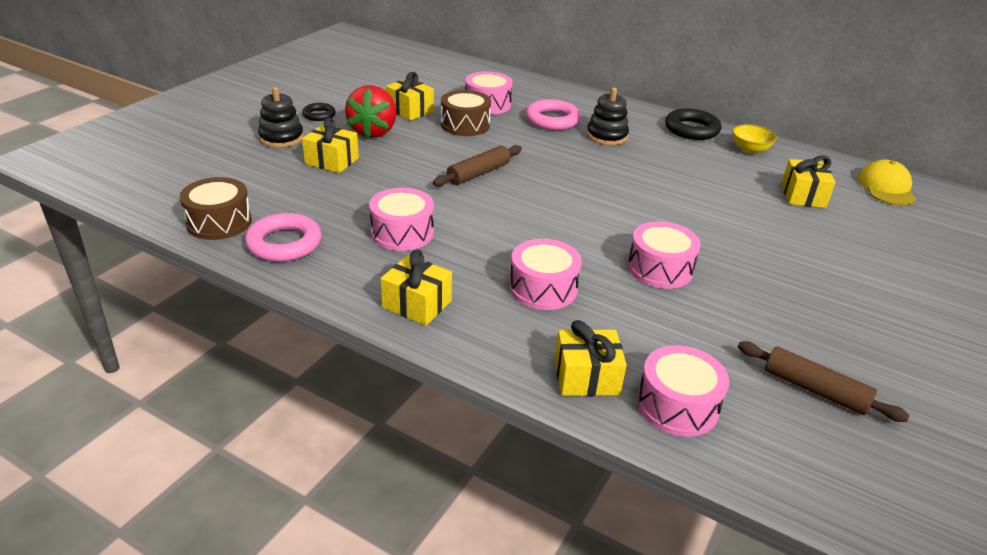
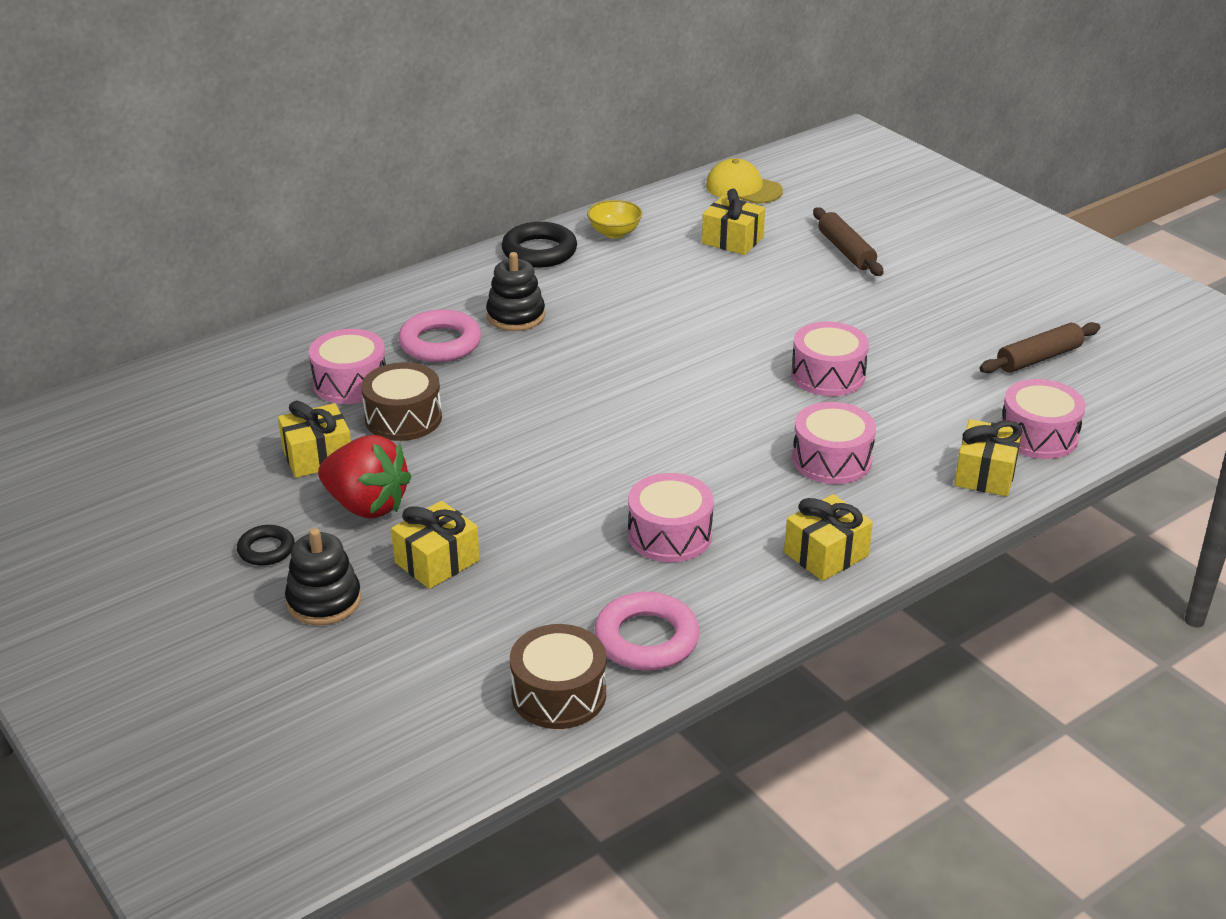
camera: 65 degrees left, 0 degrees up
brown rolling pin [433,145,522,187] -> brown rolling pin moved to [813,207,884,276]

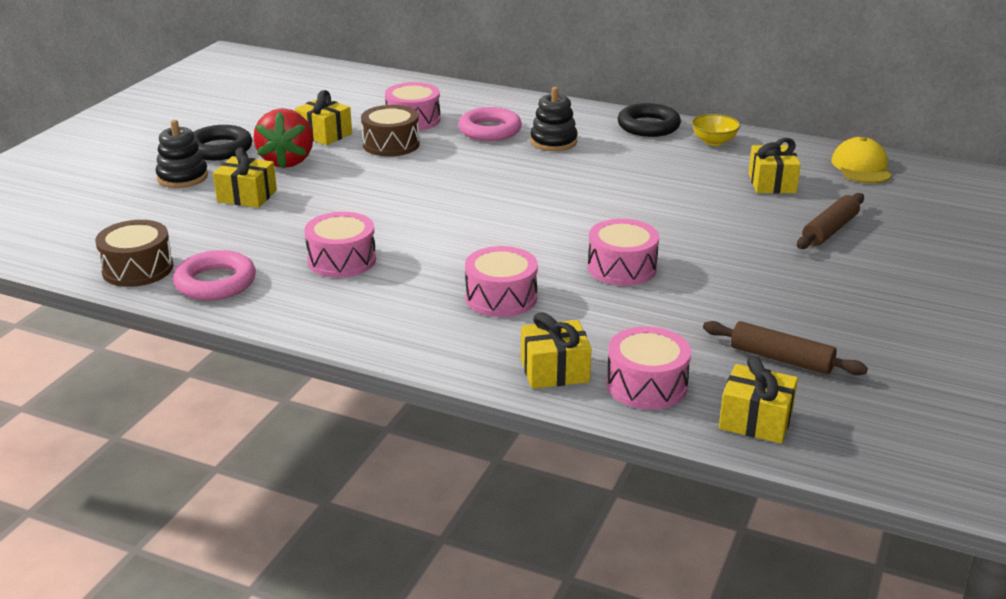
camera: 60 degrees right, 5 degrees down
black ring [237,525,295,566] -> black ring [193,125,252,160], size x1.72
yellow gift [784,494,873,581] -> yellow gift moved to [719,356,798,444]

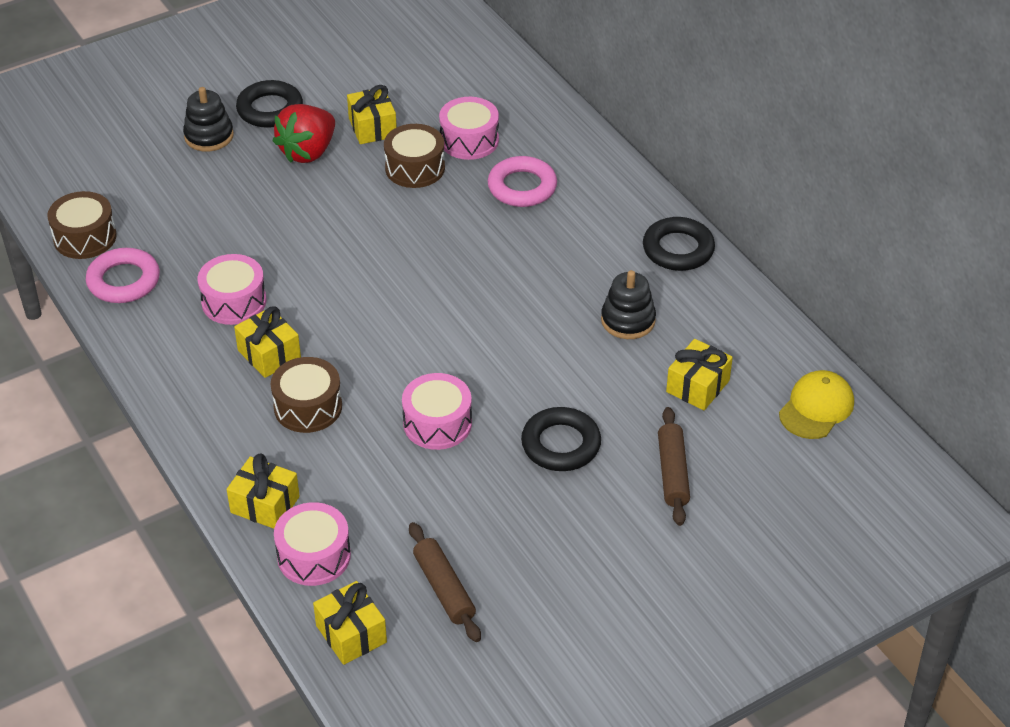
camera: 35 degrees right, 15 degrees up
yellow gift [213,147,277,208] -> yellow gift moved to [234,306,301,378]
pink drum [465,246,538,317] -> brown drum [271,357,342,433]
black stacking toy [530,87,578,151] -> black stacking toy moved to [601,270,656,339]
yellow bowl [692,114,740,146] -> none
brown rolling pin [797,193,864,249] -> brown rolling pin turned 75 degrees counterclockwise [658,407,690,526]
none -> black ring [521,407,601,471]

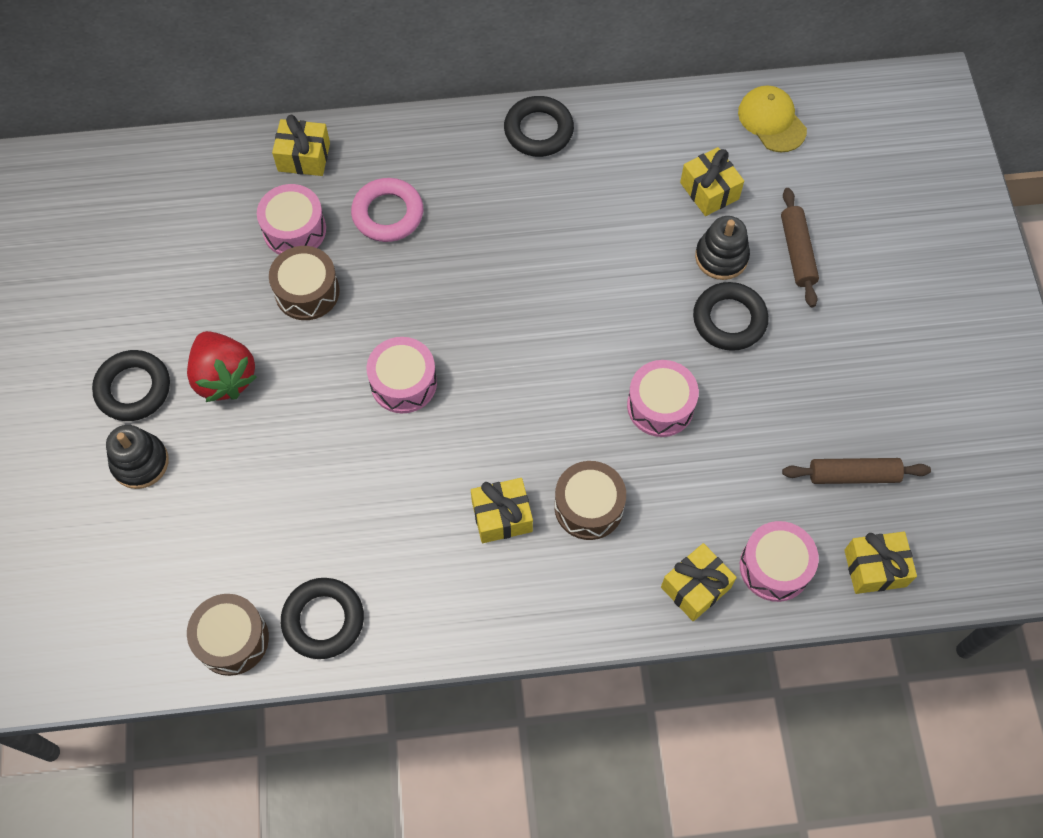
camera: 65 degrees left, 20 degrees up
pink ring [86,248,160,303] -> black ring [281,578,364,659]
pink drum [198,254,266,325] -> pink drum moved to [367,337,437,413]
yellow gift [347,85,397,144] -> yellow gift moved to [272,115,330,176]
black stacking toy [601,270,656,339] -> black stacking toy moved to [695,216,750,280]
brown rolling pin [658,407,690,526] -> brown rolling pin turned 60 degrees clockwise [781,188,819,307]

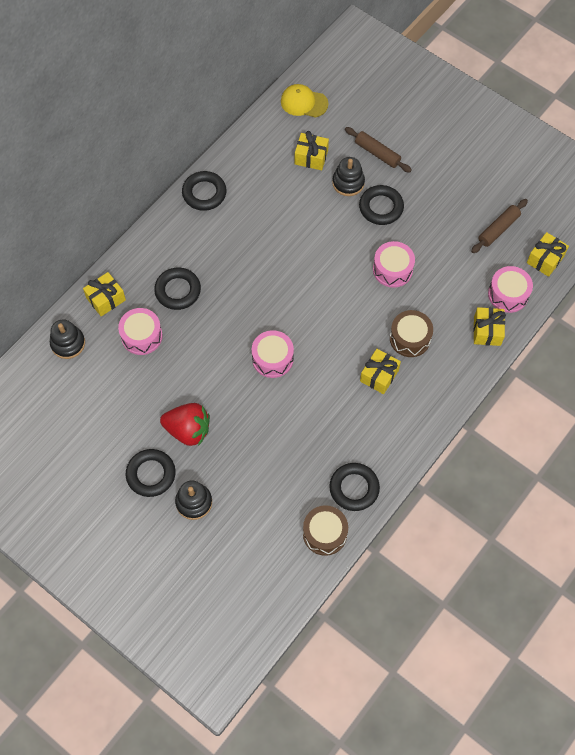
camera: 45 degrees left, 0 degrees up
brown drum [269,246,340,320] -> none
pink ring [351,178,423,242] -> black ring [154,267,201,310]
none -> black stacking toy [50,319,85,359]

